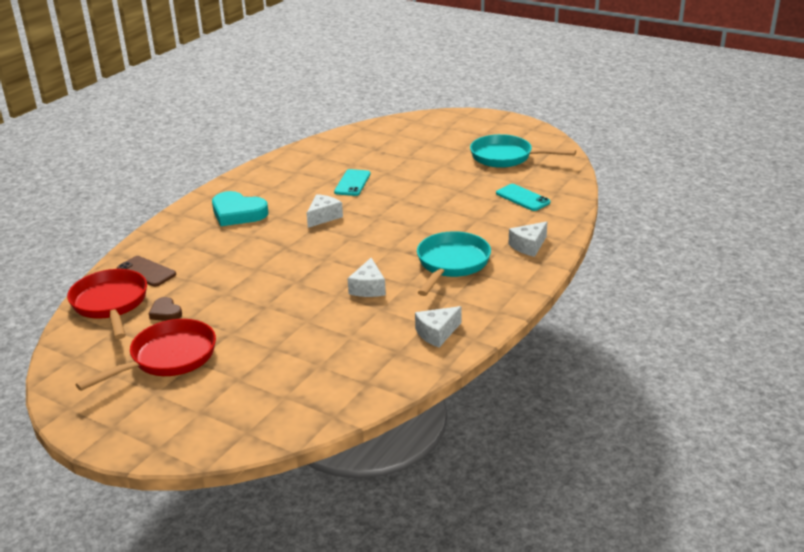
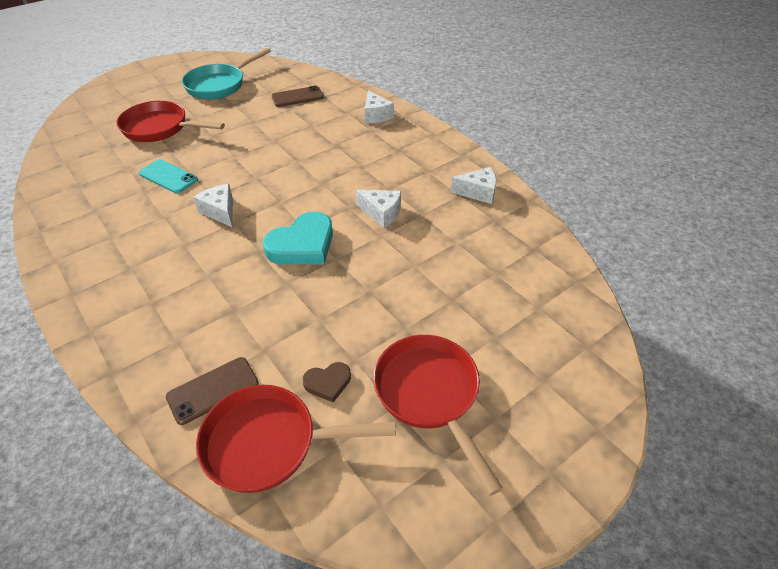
camera: 70 degrees left, 15 degrees up
turquoise heart [212,191,268,226] -> turquoise heart moved to [263,212,333,264]
white cheese [415,306,462,347] -> white cheese turned 75 degrees counterclockwise [451,167,497,204]
turquoise pan [417,231,491,296] -> none
turquoise phone [496,184,550,211] -> brown phone [272,86,324,107]
none -> red pan [117,101,225,142]

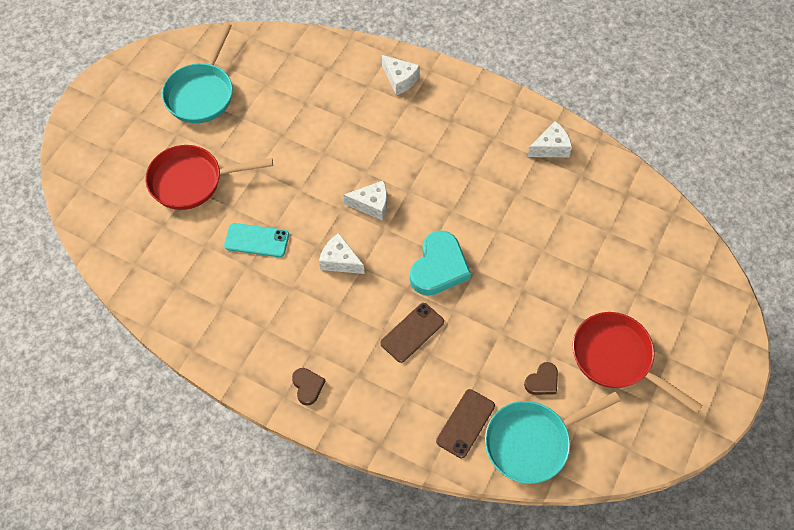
camera: 25 degrees left, 15 degrees up
red pan [196,385,396,493] -> turquoise pan [485,392,621,484]
brown phone [272,86,324,107] -> brown phone moved to [380,303,444,363]
white cheese [356,190,401,228] -> white cheese moved to [343,180,387,221]
none -> brown heart [292,368,325,405]

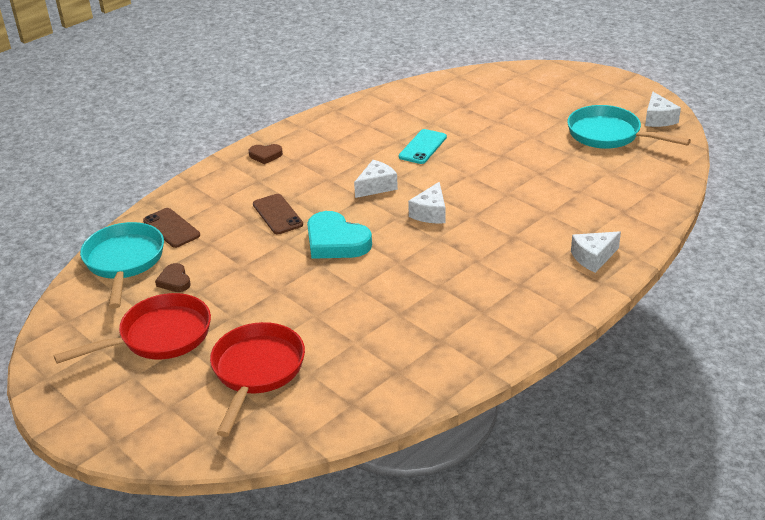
camera: 110 degrees right, 25 degrees down
red pan [145,145,273,210] -> red pan moved to [210,322,305,437]
white cheese [528,121,572,157] -> white cheese moved to [645,92,681,127]

